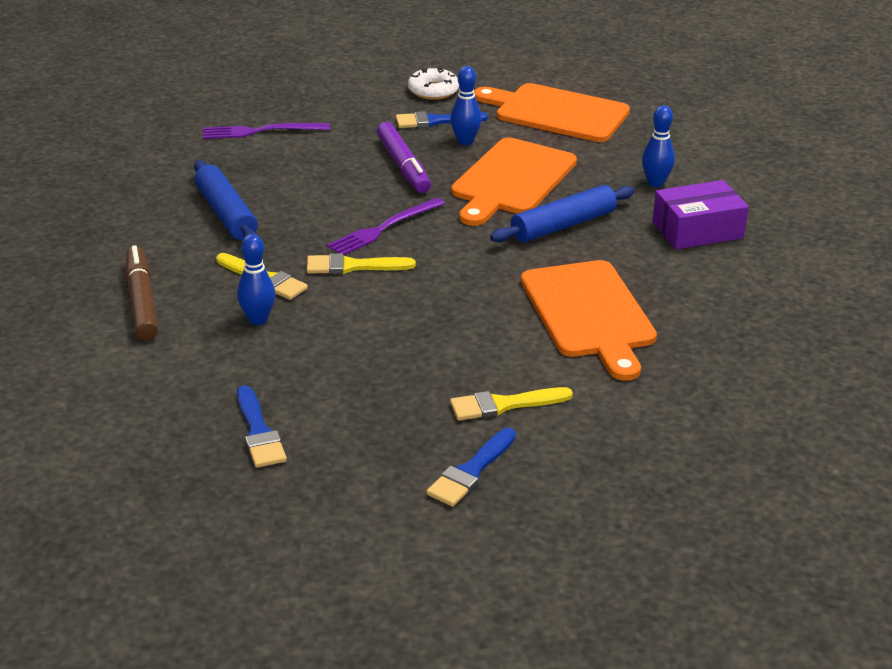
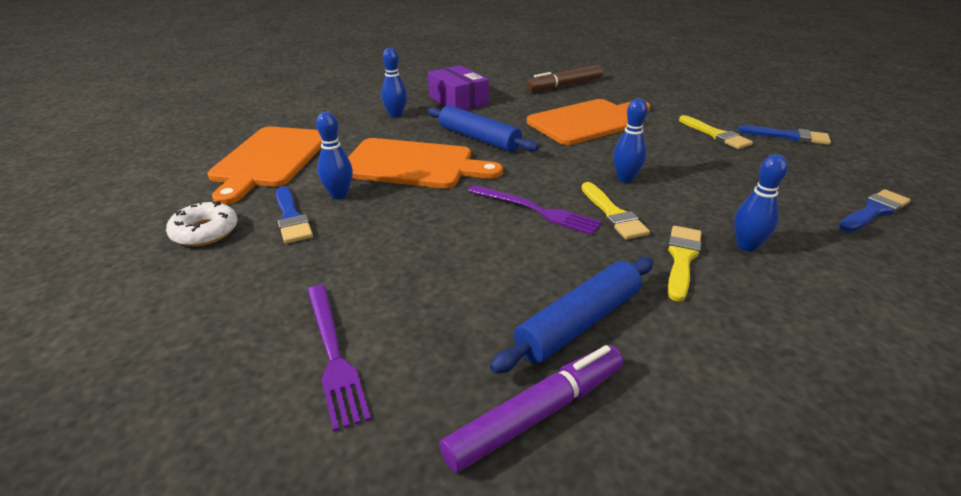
camera: 105 degrees left, 0 degrees up
brown marker [126,245,158,340] -> brown marker moved to [526,65,603,92]
purple marker [377,122,431,193] -> purple marker moved to [439,345,623,473]
none -> blue bowling pin [613,98,648,183]

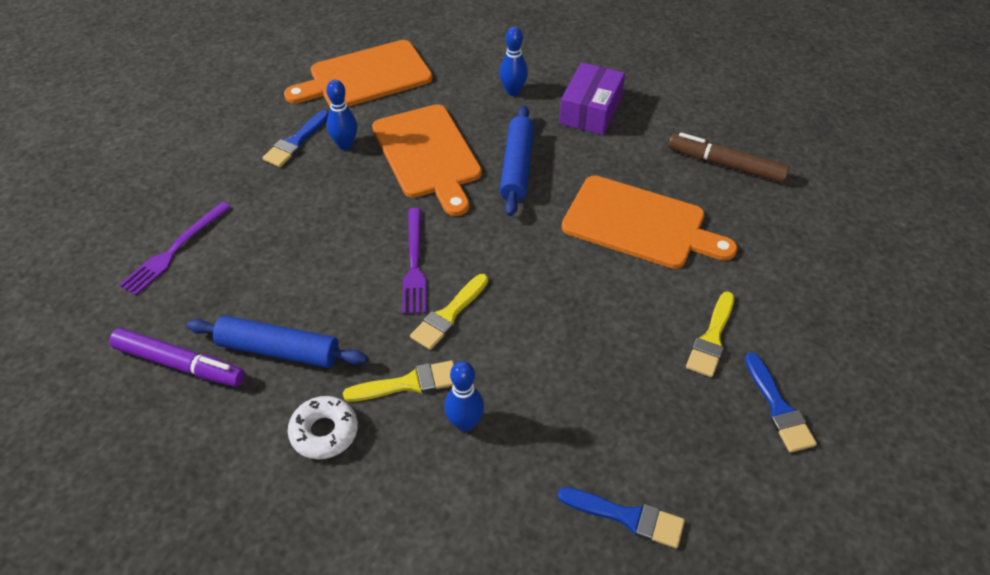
camera: 55 degrees right, 15 degrees up
white donut [166,201,238,246] -> white donut moved to [288,396,358,459]
blue bowling pin [613,98,648,183] -> none

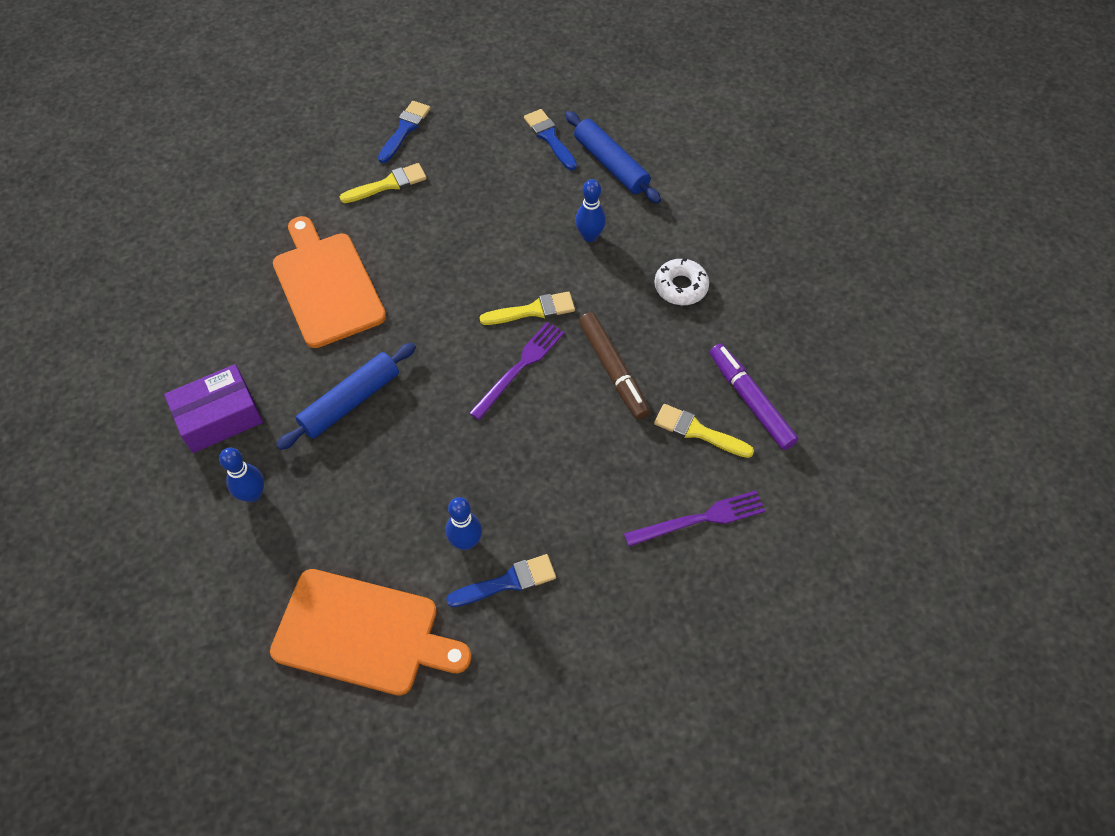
camera: 140 degrees left, 10 degrees up
blue rolling pin [187,316,368,368] -> blue rolling pin moved to [565,111,661,203]
yellow brush [343,360,454,402] -> yellow brush moved to [654,404,754,458]
orange cutting board [372,104,482,216] -> none
brown marker [668,132,790,183] -> brown marker moved to [579,312,650,420]

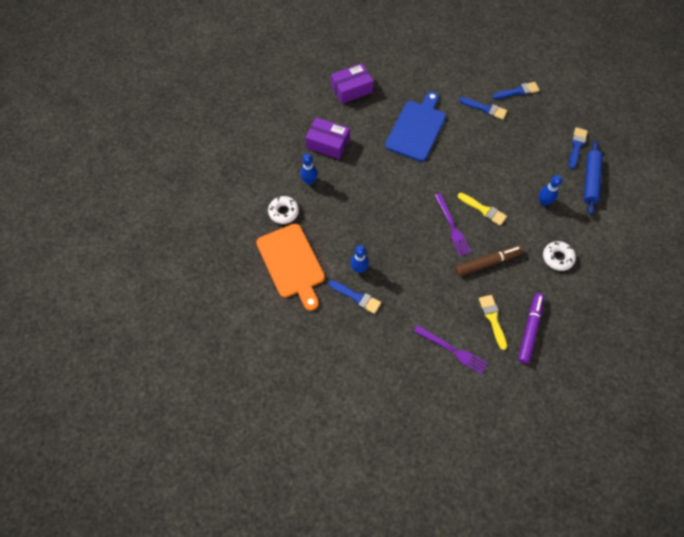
camera: 50 degrees right, 5 degrees up
orange cutting board [273,216,386,348] -> blue cutting board [385,91,446,162]
blue rolling pin [276,343,416,450] -> none
yellow brush [340,163,427,203] -> blue brush [459,97,507,120]
purple fork [469,322,564,420] -> purple fork turned 75 degrees clockwise [435,193,471,256]
brown marker [579,312,650,420] -> brown marker turned 135 degrees counterclockwise [455,245,523,276]
none -> white donut [268,196,299,224]
none -> purple box [331,63,373,104]

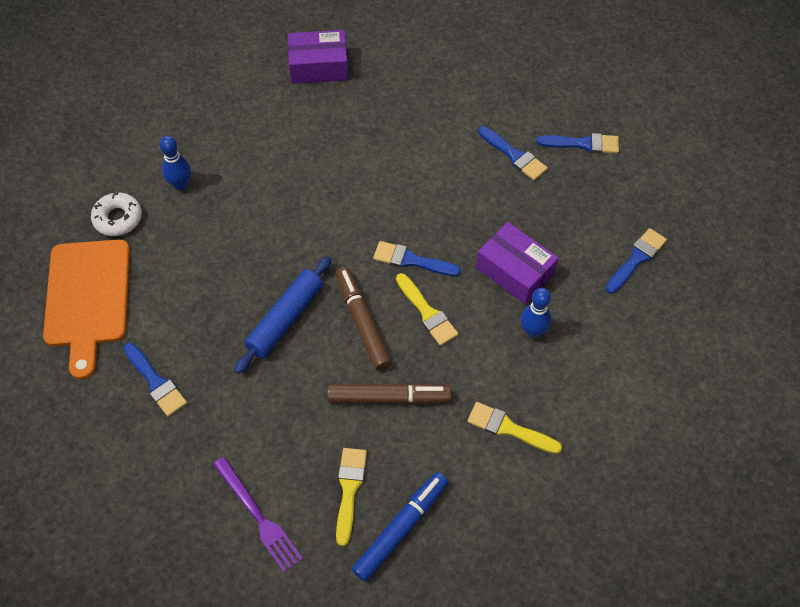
camera: 20 degrees right, 5 degrees down
purple box [306,117,350,159] -> purple box moved to [476,222,559,304]
blue bowling pin [350,245,369,273] -> none
blue cutting board [385,91,446,162] -> none
purple fork [435,193,471,256] -> brown marker [335,267,392,371]
purple marker [518,293,544,364] -> blue marker [352,472,448,582]
white donut [543,241,576,271] -> yellow brush [467,402,562,454]
blue rolling pin [584,141,603,215] -> blue rolling pin moved to [234,256,332,374]
none -> blue brush [373,241,461,276]

